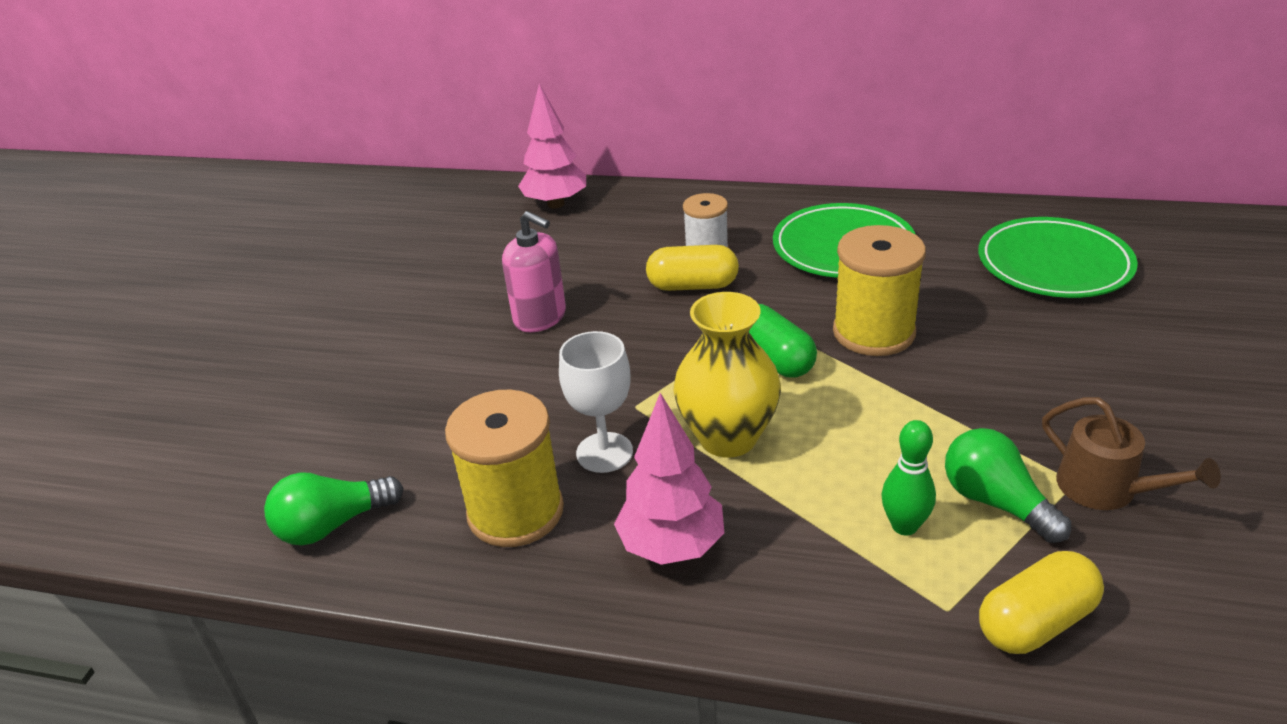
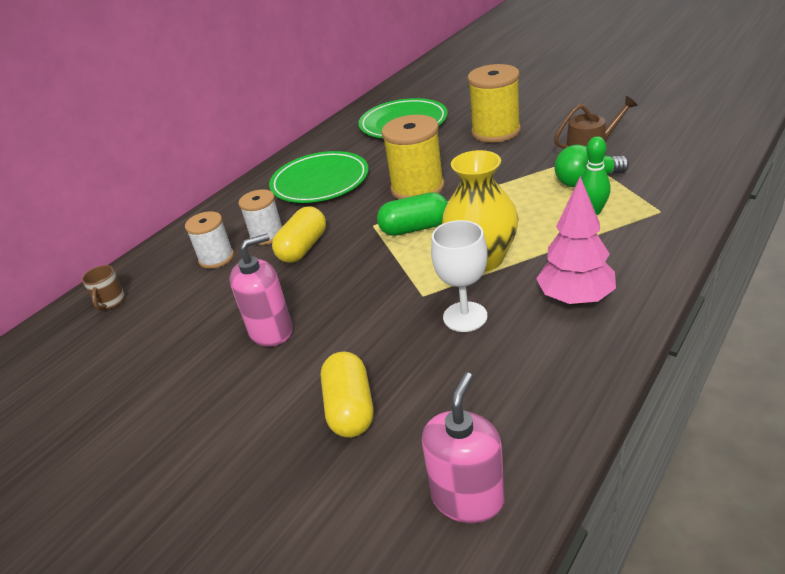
camera: 65 degrees left, 0 degrees up
green light bulb [264,472,404,545] -> pink soap dispenser [422,372,505,523]
yellow spool [445,389,564,547] -> yellow spool moved to [468,64,521,143]
pink tree [518,83,586,209] -> brown mug [82,265,125,311]
yellow capsule [979,551,1104,654] -> yellow capsule moved to [321,351,373,438]
none -> white spool [185,211,234,269]

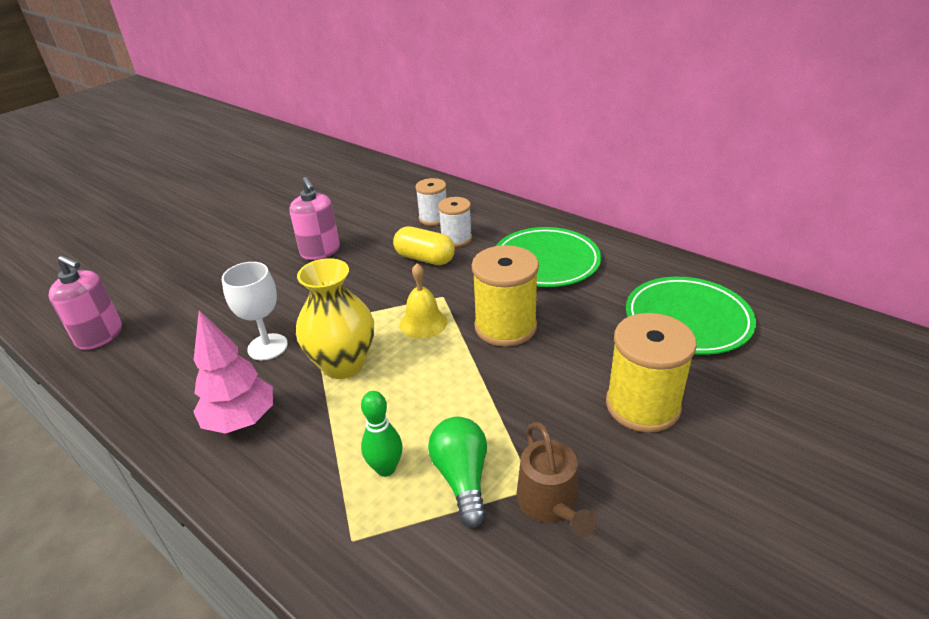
camera: 90 degrees right, 0 degrees up
brown mug [82,265,125,311] -> none
yellow capsule [321,351,373,438] -> none
green capsule [377,192,448,236] -> yellow bell [400,263,447,339]

